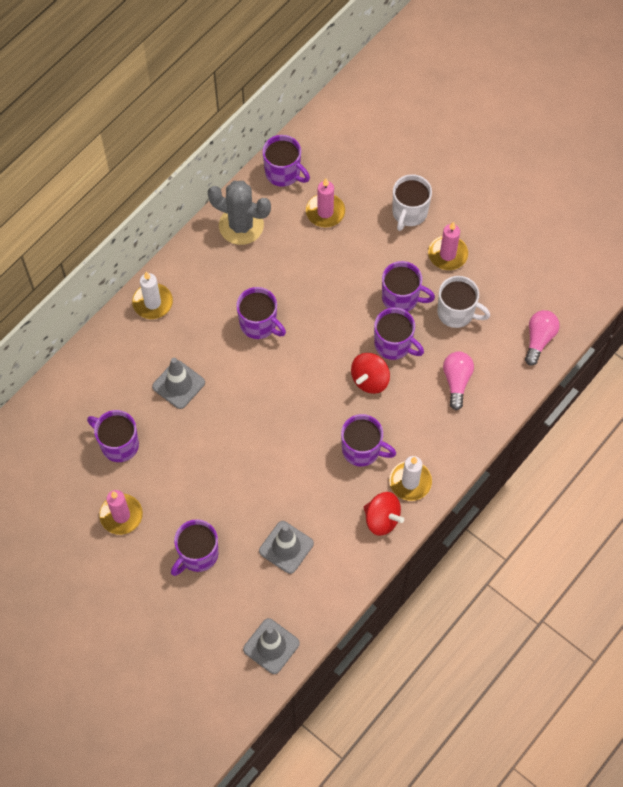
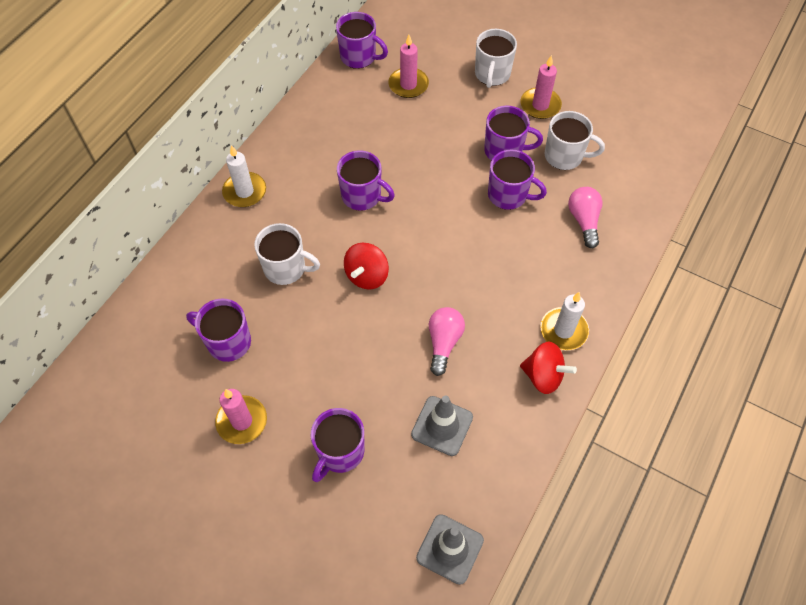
camera: 10 degrees left, 5 degrees down
grey traffic cone [152,358,205,409] -> white mug [254,223,320,285]
grey cactus [208,181,271,245] -> none
purple mug [341,414,396,467] -> none
red spinning top [351,353,390,394] -> red spinning top moved to [344,243,389,290]
pink light bulb [525,310,560,366] -> pink light bulb moved to [429,307,465,376]

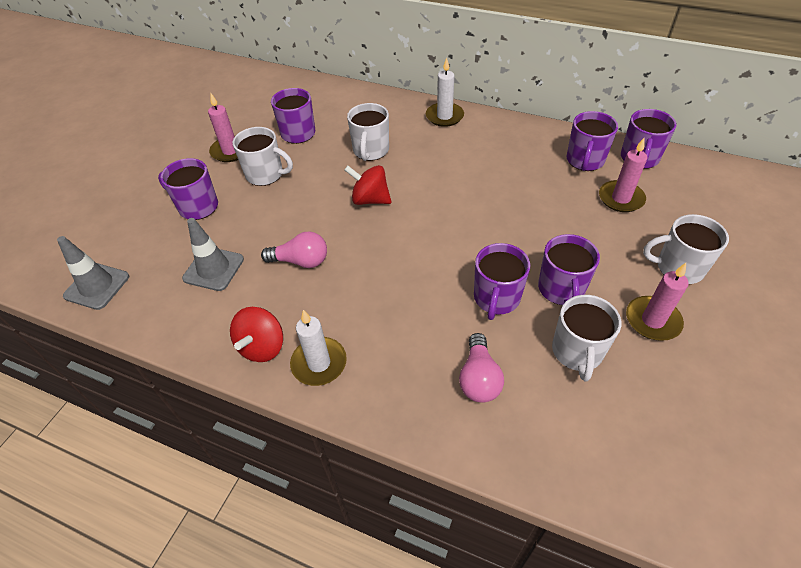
camera: 85 degrees right, 10 degrees down
purple mug [337,150,395,211] -> purple mug moved to [567,111,618,171]
pink light bulb [568,187,603,248] -> pink light bulb turned 105 degrees clockwise [459,333,504,403]
none -> white mug [233,127,293,186]

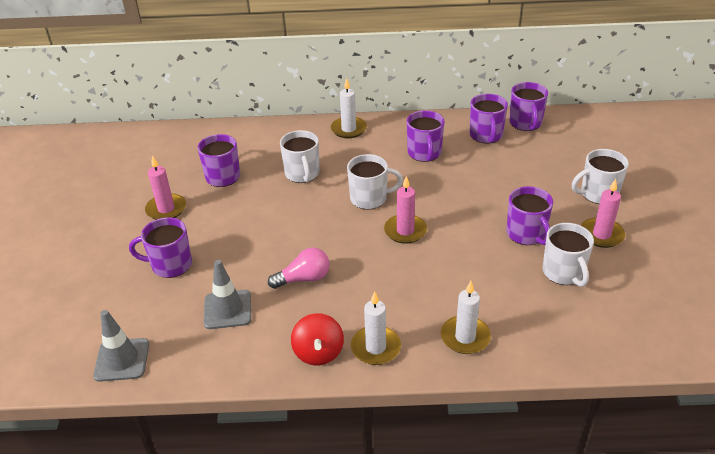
camera: 25 degrees left, 10 degrees down
white mug [233,127,293,186] -> white mug moved to [347,154,403,210]
red spinning top [344,165,391,205] -> none
pink light bulb [459,333,504,403] -> none
purple mug [474,243,530,320] -> purple mug moved to [406,110,445,162]
pink candle [599,138,647,212] -> pink candle moved to [384,176,427,244]
none -> white candle [441,281,491,354]

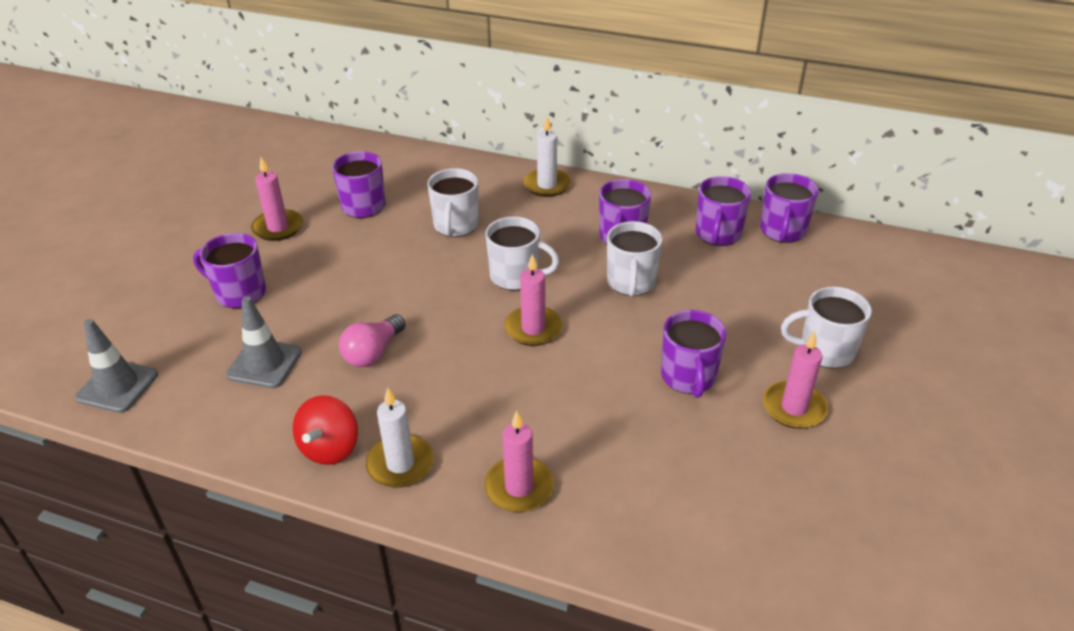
camera: 20 degrees right, 0 degrees up
pink light bulb [268,248,329,289] -> pink light bulb turned 120 degrees clockwise [339,314,406,367]
white candle [441,281,491,354] -> pink candle [484,411,554,512]
white mug [542,223,594,287] -> white mug moved to [607,221,663,297]

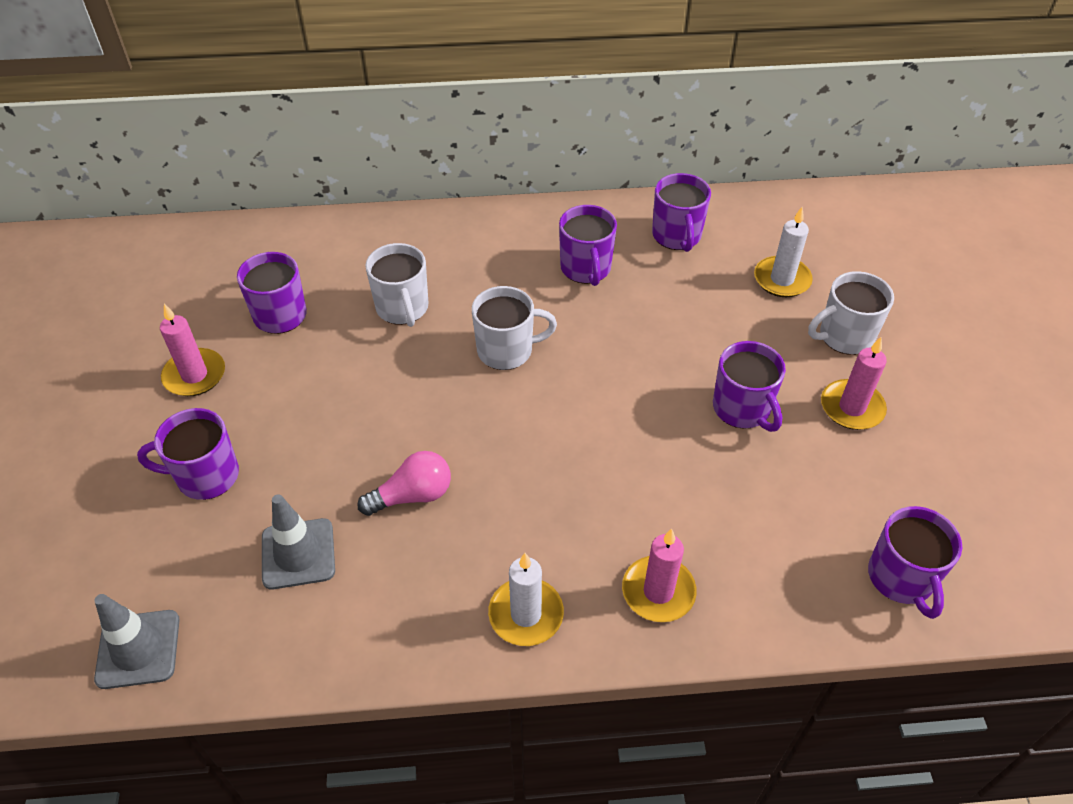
camera: 25 degrees left, 10 degrees up
red spinning top [293,395,358,465] -> none
pink light bulb [339,314,406,367] -> pink light bulb turned 120 degrees counterclockwise [357,451,451,516]
pink candle [504,254,562,346] -> none
white candle [523,117,571,197] -> white candle moved to [754,207,813,297]
white mug [607,221,663,297] -> none
purple mug [760,173,819,243] -> purple mug moved to [868,506,962,619]

